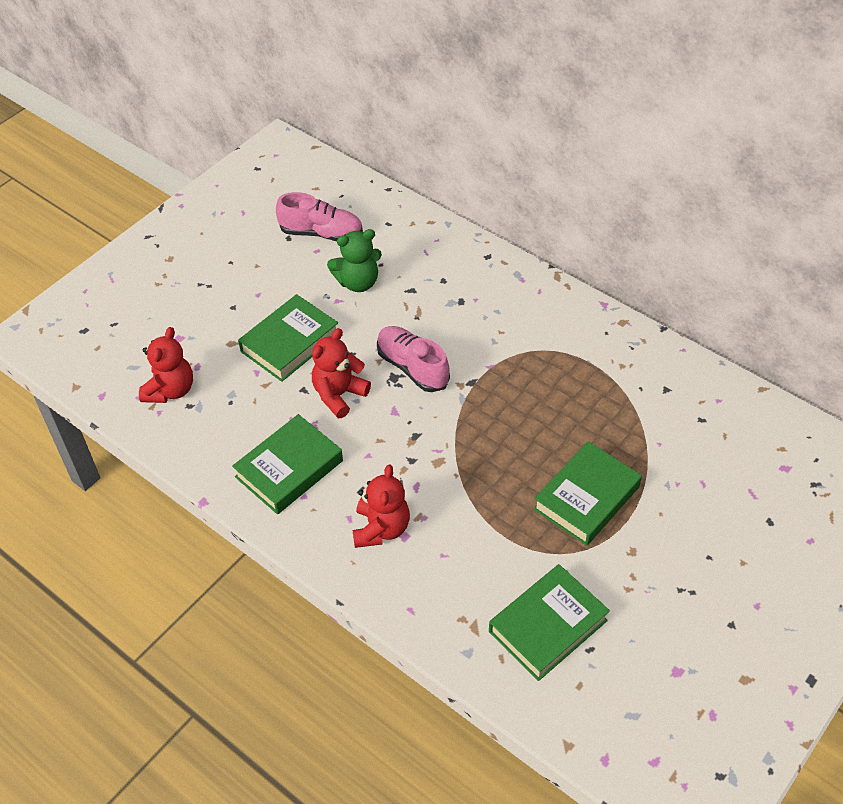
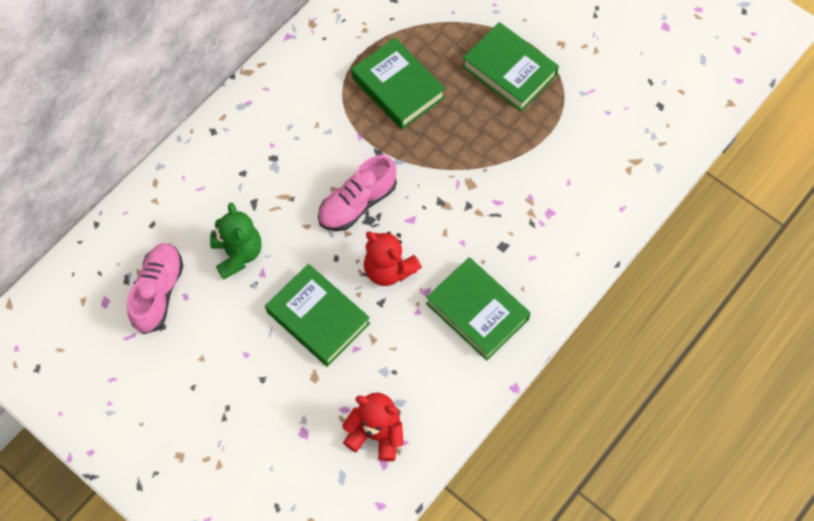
camera: 90 degrees left, 15 degrees up
red teddy bear [353,464,410,548] -> none
green book [489,564,610,681] -> green book moved to [351,38,445,129]

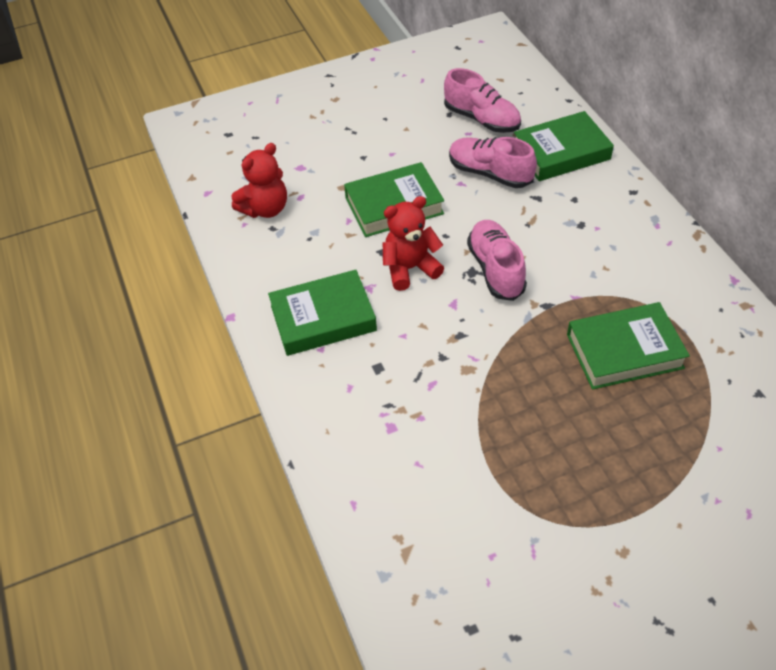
camera: 120 degrees right, 15 degrees down
green teddy bear [210,202,261,280] -> pink shoe [449,137,537,188]
green book [462,22,559,111] -> green book moved to [514,111,614,181]

